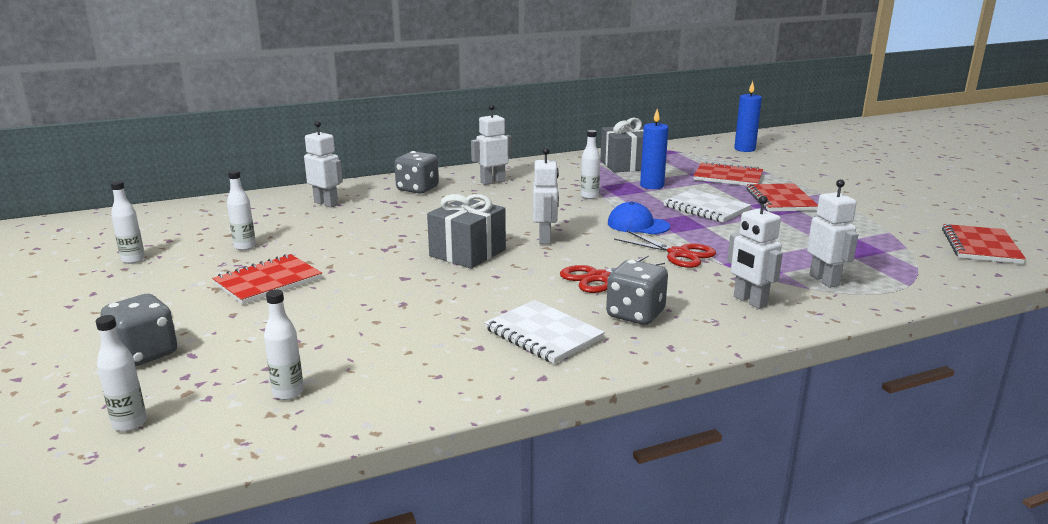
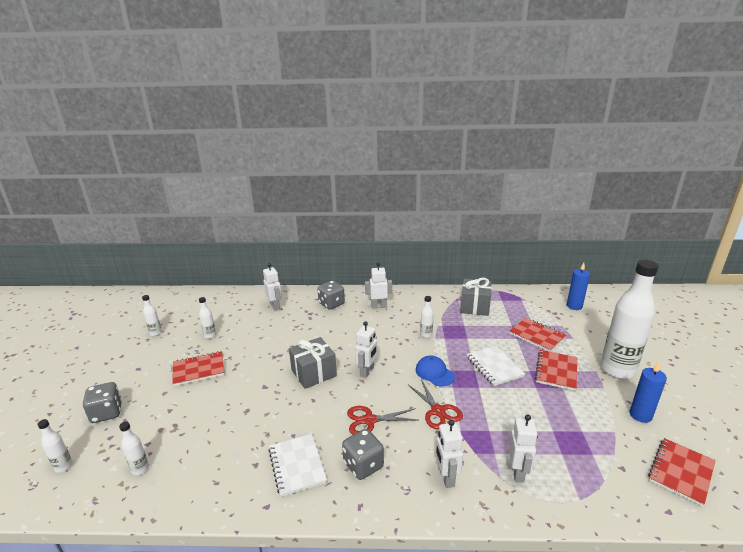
camera: 25 degrees right, 5 degrees up
blue candle [640,109,668,189] -> blue candle moved to [630,362,667,423]
none -> white bottle [600,260,659,379]

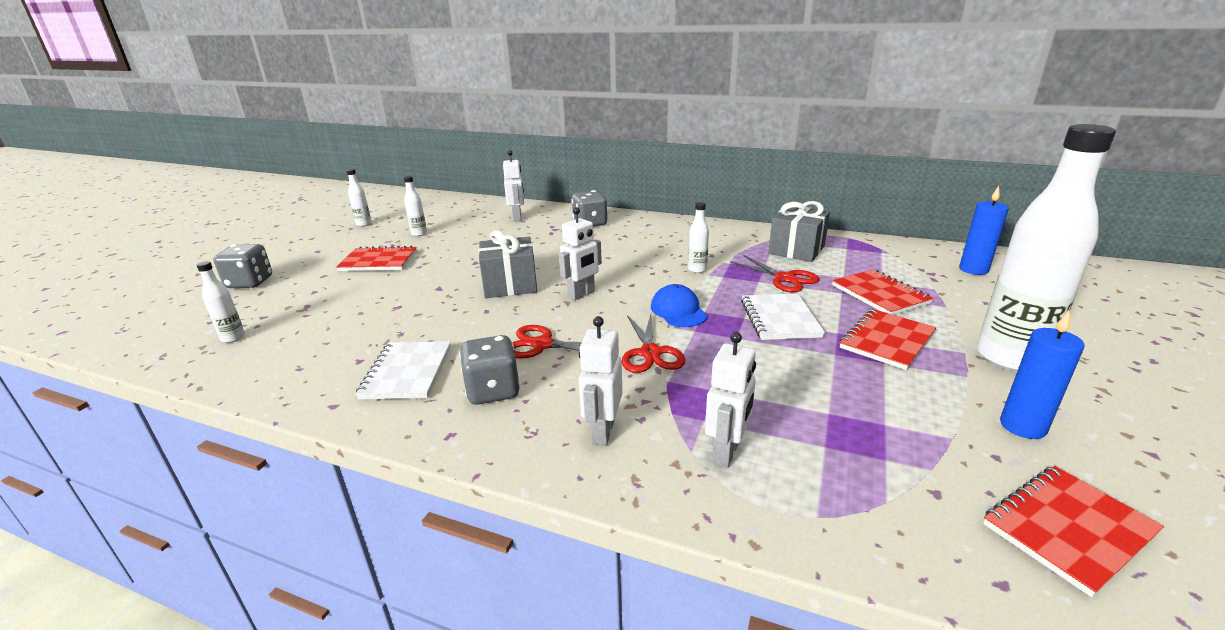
camera: 20 degrees right, 0 degrees up
white bottle [38,419,73,473] -> none
white robot [365,262,392,308] -> none
none -> red scissors [730,255,820,292]

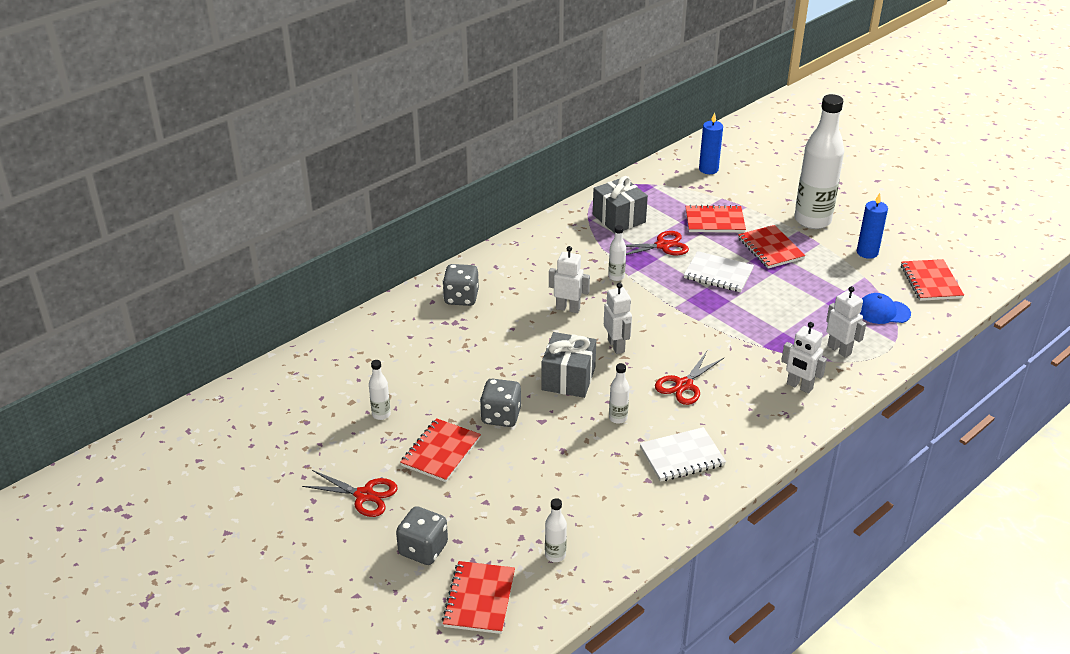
camera: 65 degrees left, 10 degrees up
white bottle [346,169,372,227] -> white bottle moved to [609,363,629,424]
white notebook [355,341,451,400] -> white notebook turned 45 degrees counterclockwise [640,427,726,482]
grey dice [459,335,520,405] -> grey dice moved to [480,379,521,427]
white robot [503,150,524,222] -> white robot moved to [549,246,590,313]
red scissors [622,314,686,373] -> red scissors moved to [302,470,398,517]
blue cap [651,284,707,327] -> blue cap moved to [859,293,911,324]
none -> red notebook [442,561,515,634]

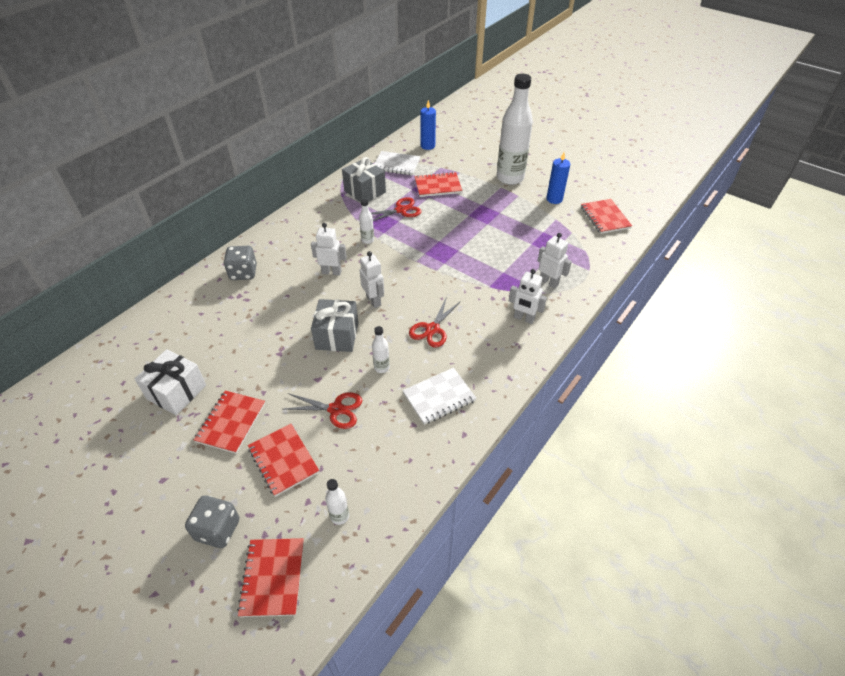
camera: 10 degrees left, 10 degrees up
red scissors [302,470,398,517] -> red scissors moved to [285,392,362,429]
white bottle [369,360,391,420] -> white gift [135,349,206,415]
grey dice [480,379,521,427] -> none
white notebook [684,251,754,292] -> white notebook moved to [374,151,420,176]
red notebook [738,225,806,268] -> red notebook moved to [248,424,319,497]
blue cap [859,293,911,324] -> none

